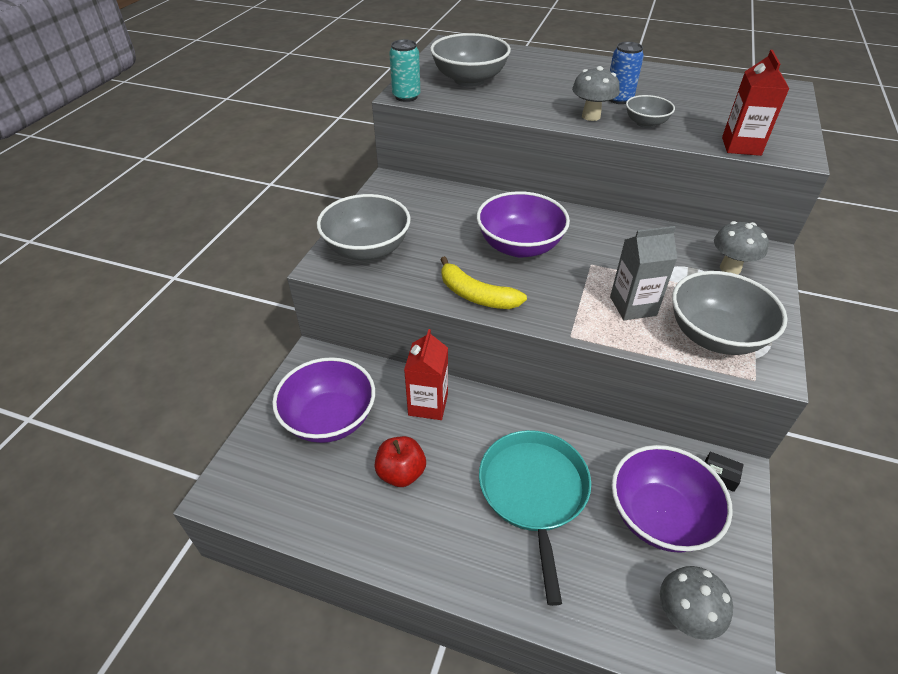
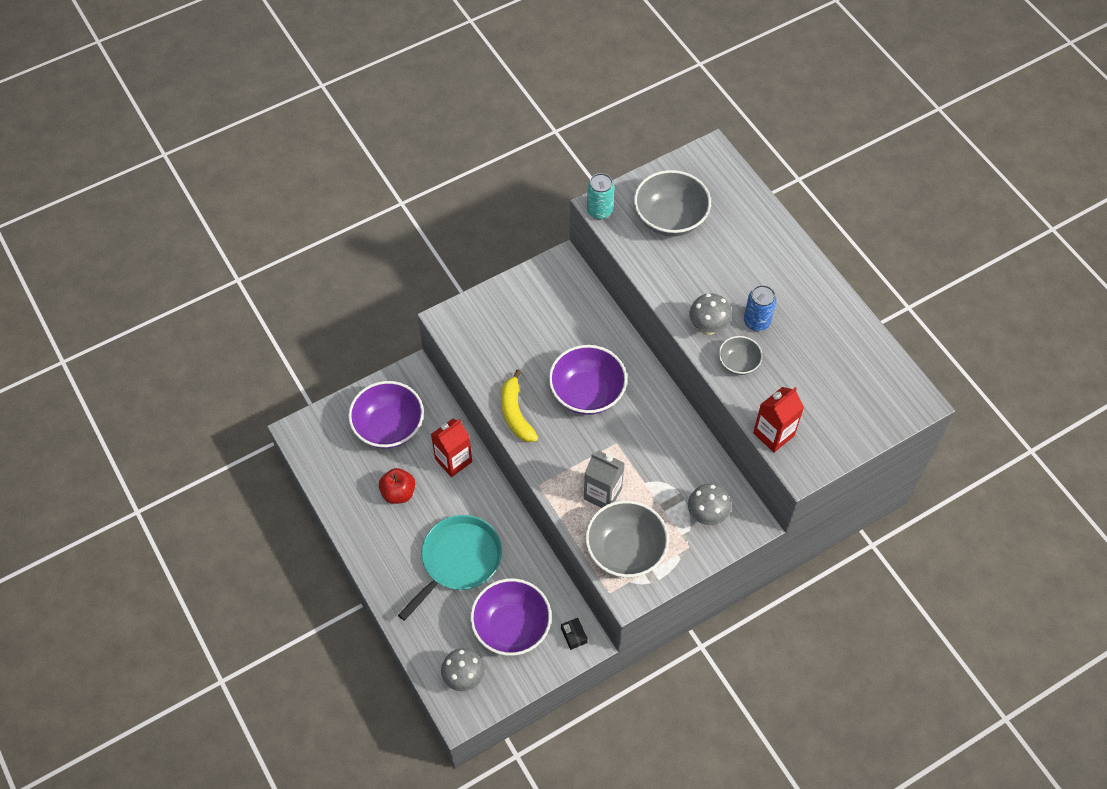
camera: 40 degrees right, 15 degrees up
grey bowl [317,194,411,261] -> none

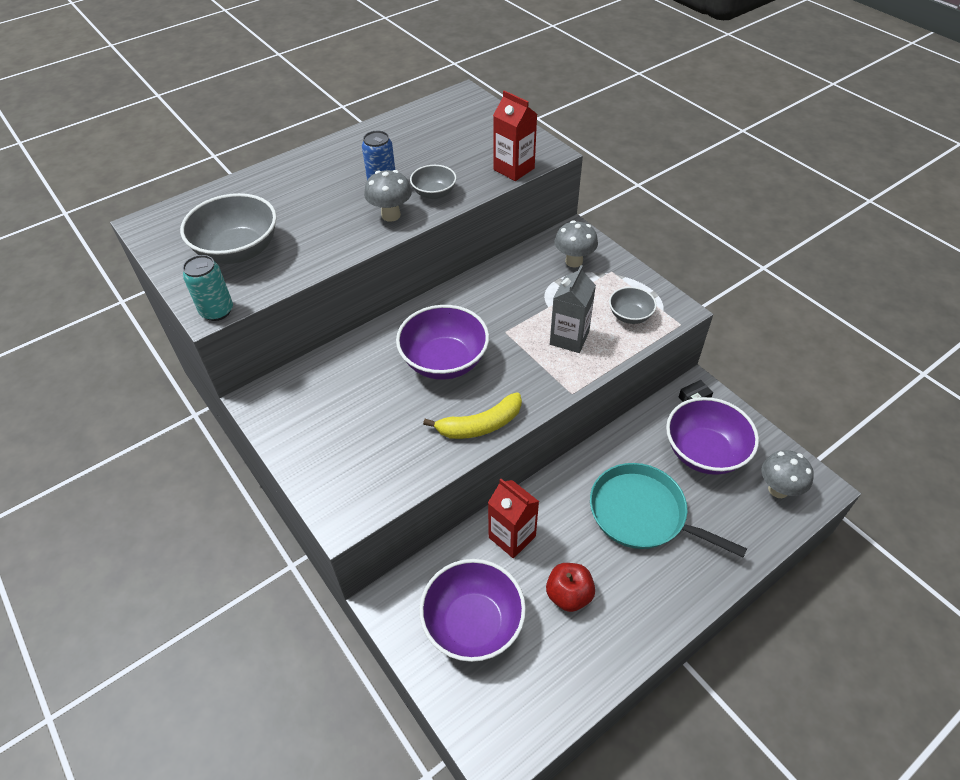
camera: 95 degrees left, 10 degrees down
grey bowl [585,500,669,578] -> grey bowl [609,287,657,324], size x0.54

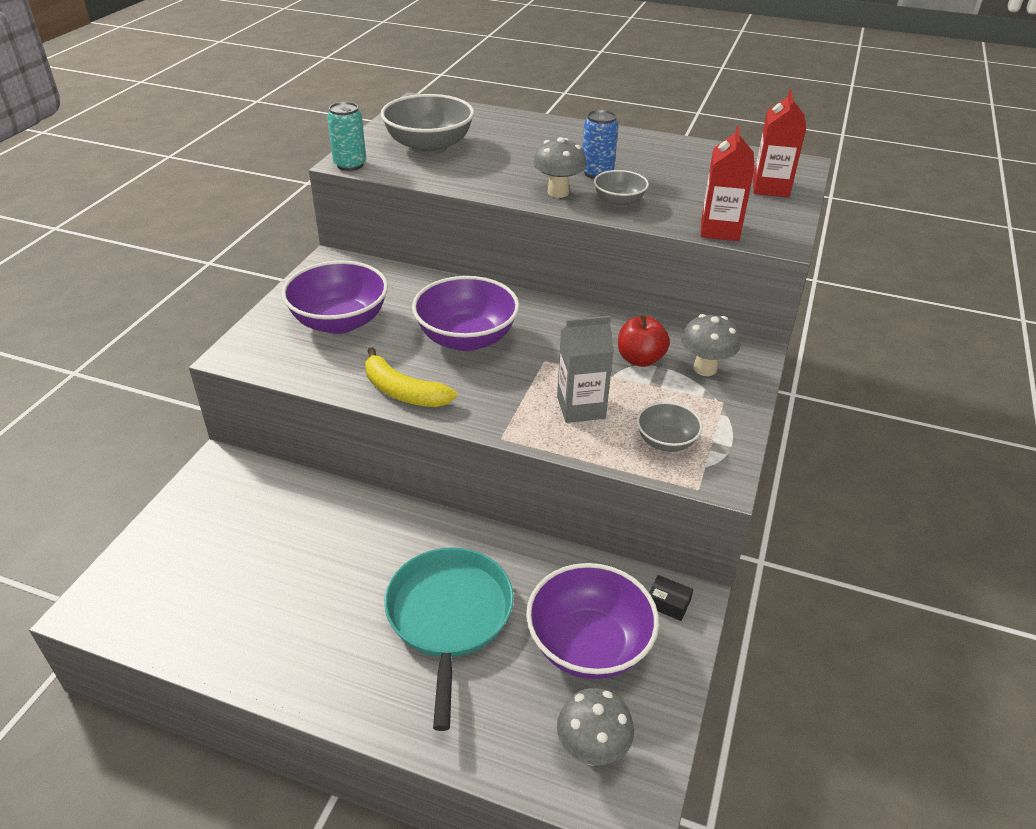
camera: 55 degrees right, 10 degrees down
purple bowl [419,559,526,662] -> purple bowl moved to [282,261,388,334]
red carton [488,479,539,558] -> red carton moved to [753,90,806,198]
red apple [546,563,595,612] -> red apple moved to [618,314,670,367]

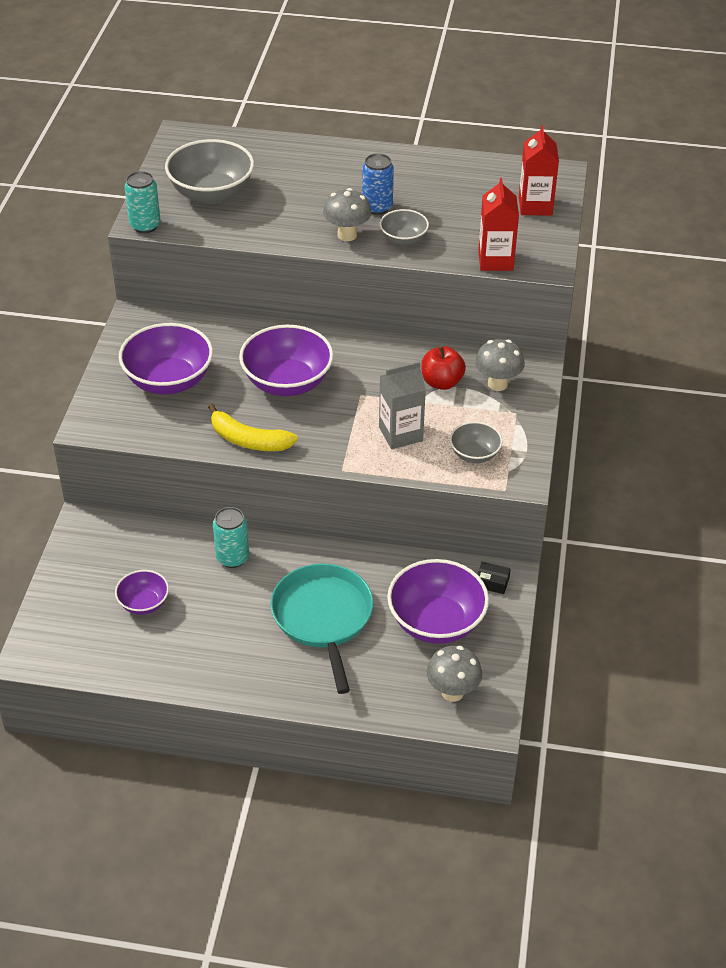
camera: 10 degrees left, 5 degrees up
none -> purple bowl [115,570,169,615]
none -> turquoise can [213,507,249,568]

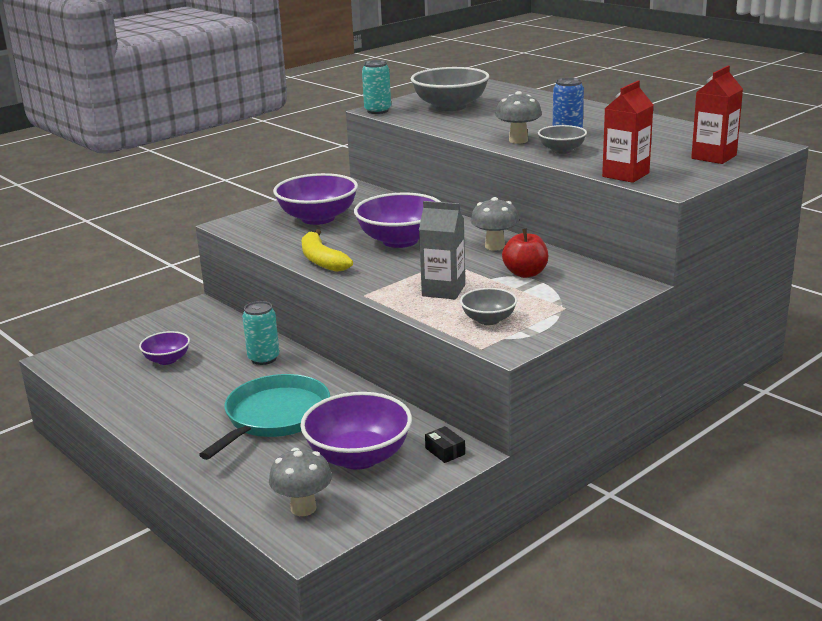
camera: 40 degrees right, 20 degrees down
grey mushroom [475,339,525,391] -> grey mushroom moved to [471,197,519,251]

